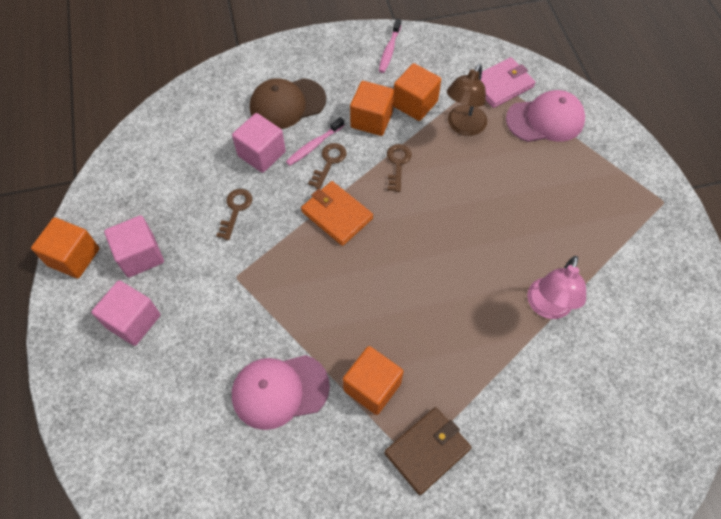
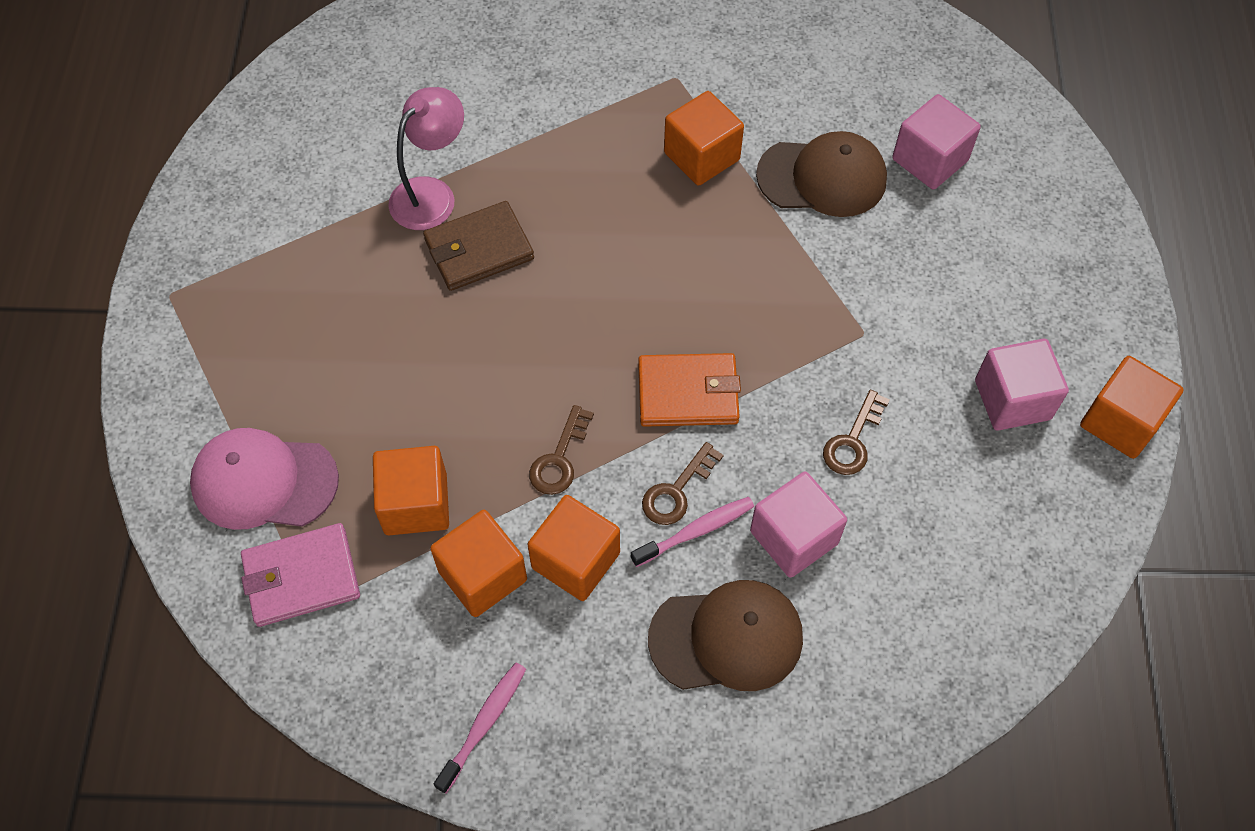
camera: 165 degrees left, 0 degrees up
pink cube [91,280,161,346] -> pink cube moved to [892,94,981,190]
pink cap [232,355,330,430] -> brown cap [756,131,887,217]
orange wallet [301,181,373,246] -> orange wallet turned 60 degrees counterclockwise [638,353,741,427]
brown wallet [384,407,472,495] -> brown wallet moved to [423,201,534,291]
brown lamp [447,64,487,136] -> orange cube [373,446,449,535]

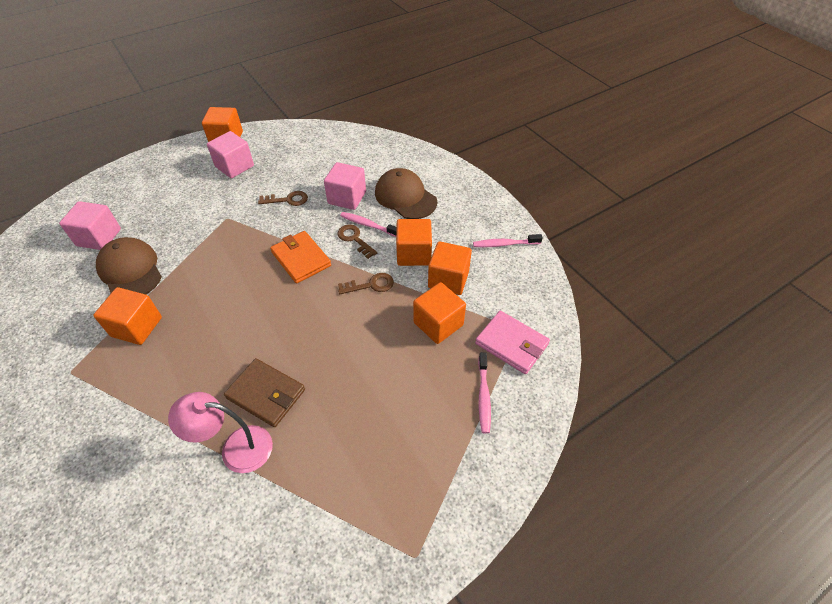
camera: 125 degrees left, 10 degrees down
pink cap [190,428,339,530] -> pink toothbrush [478,352,491,434]
brown key [642,442,723,525] -> brown key turned 135 degrees counterclockwise [338,225,377,259]

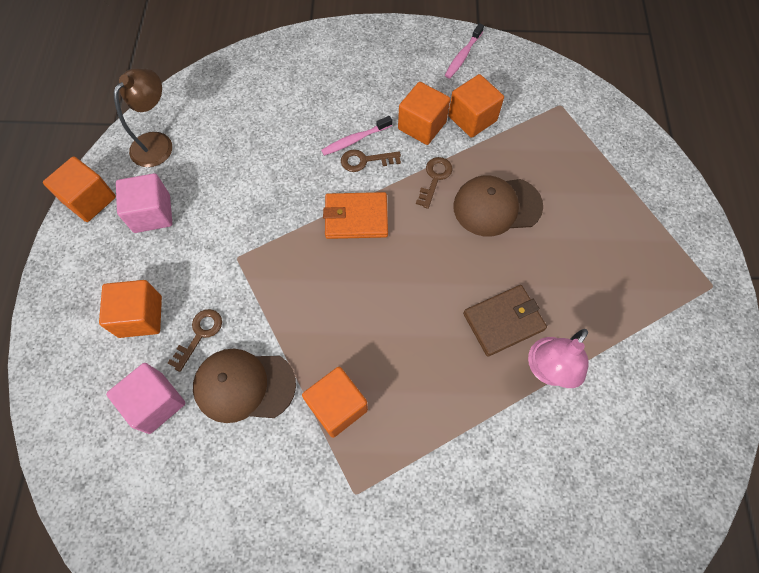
camera: 55 degrees left, 15 degrees up
brown key [258,191,308,206] -> brown key moved to [168,309,222,372]
pink cube [324,162,366,210] -> none
brown cap [375,168,437,219] -> brown cap moved to [453,175,543,237]
orange cube [413,282,466,344] -> orange cube moved to [99,280,162,338]
pink wallet [475,311,550,374] -> none
pink toothbrush [478,352,491,434] -> none
none -> brown lamp [114,68,172,167]

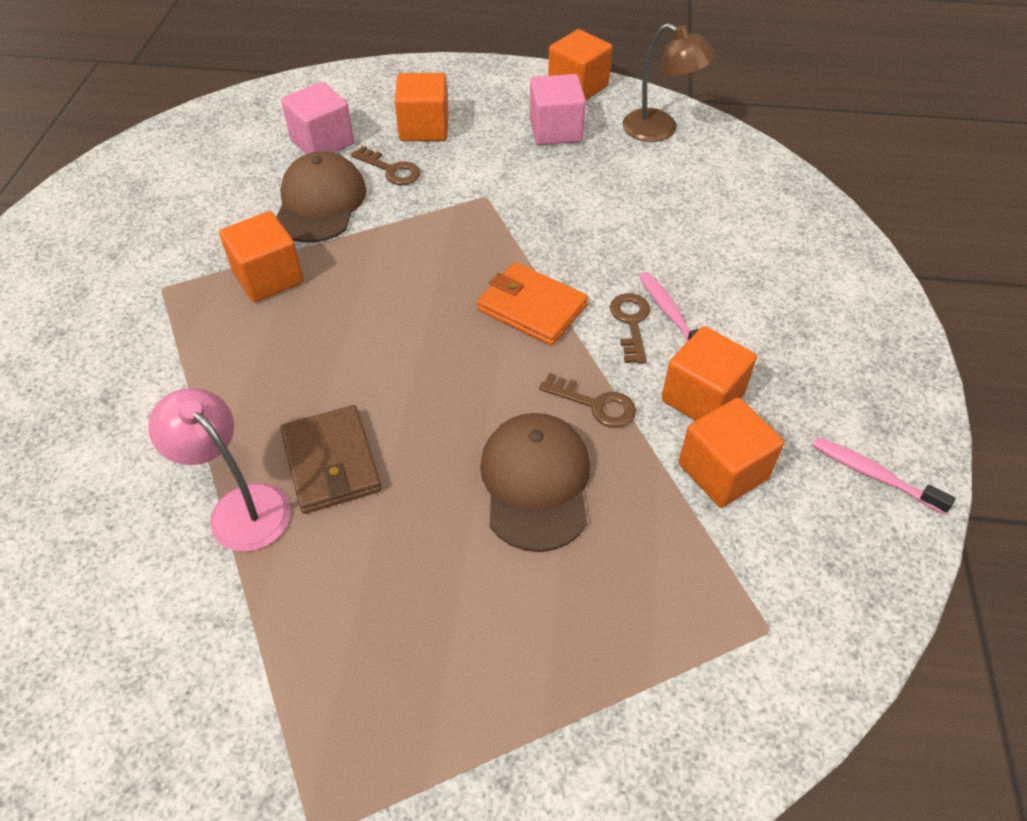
camera: 95 degrees right, 15 degrees down
orange wallet [323,192,388,239] -> orange wallet turned 60 degrees counterclockwise [477,262,588,346]

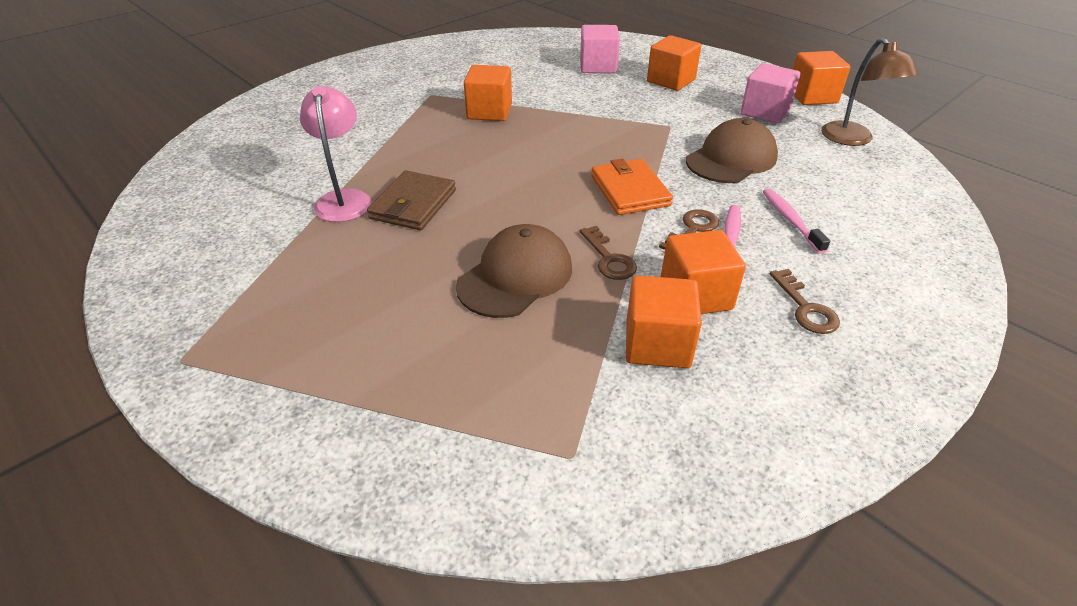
camera: 40 degrees right, 10 degrees down
brown cap [276,151,367,243] -> brown cap moved to [686,118,778,183]
brown key [351,146,421,185] -> brown key moved to [770,269,840,334]
pink toothbrush [812,437,956,515] -> pink toothbrush moved to [763,189,830,254]

